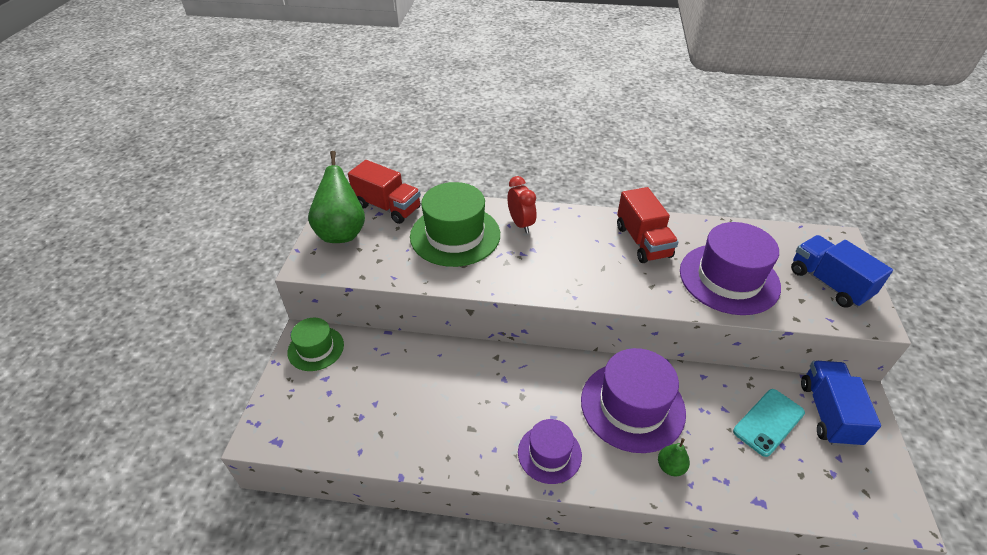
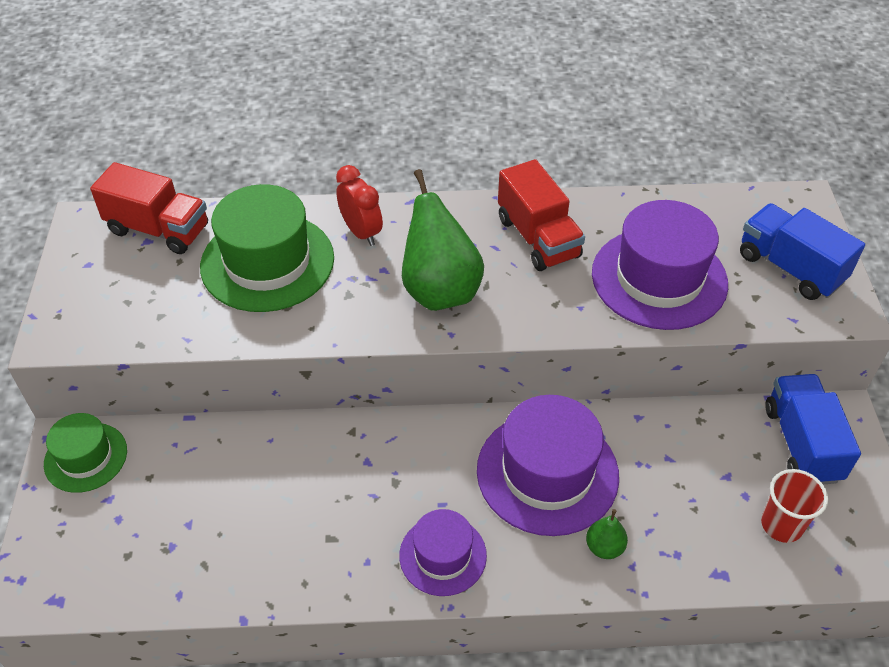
camera: 10 degrees left, 5 degrees up
green pear [308,151,365,243] -> green pear moved to [402,169,484,311]
turquoise phone [733,389,805,457] -> none
none -> red cup [761,469,828,543]

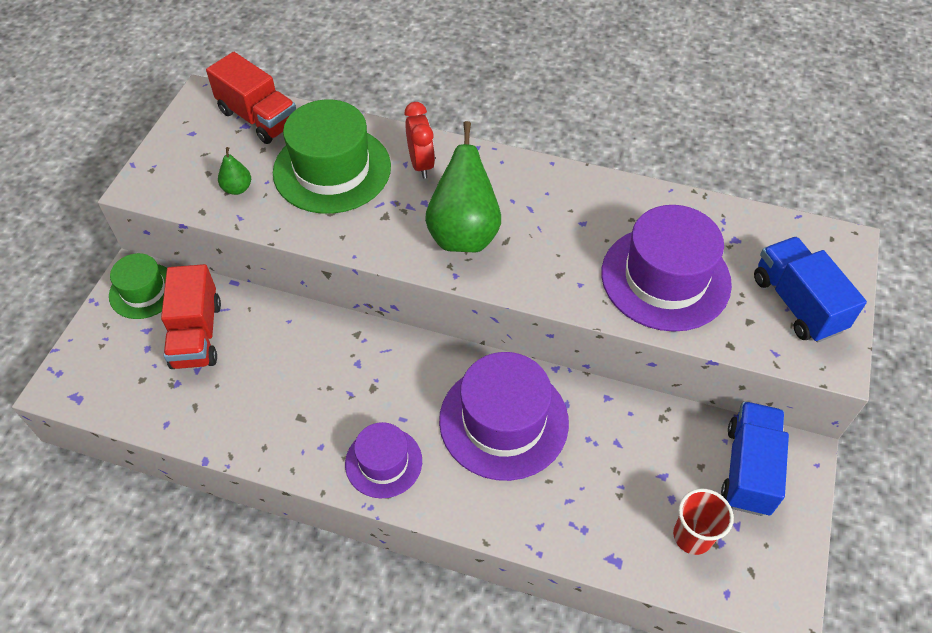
camera: 20 degrees right, 5 degrees up
red truck [498,159,585,271] -> red truck moved to [161,264,221,369]
green pear [586,509,628,559] -> green pear moved to [218,147,251,195]

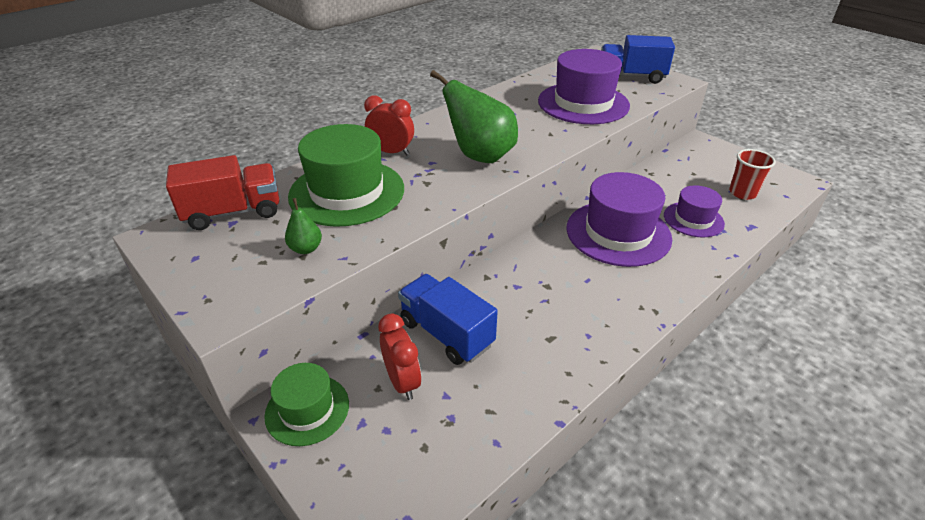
camera: 60 degrees left, 15 degrees down
red truck [161,264,221,369] -> red clock [378,313,421,400]
purple hat [345,422,422,498] -> purple hat moved to [664,185,725,237]
blue truck [721,401,789,516] -> blue truck moved to [398,274,498,365]

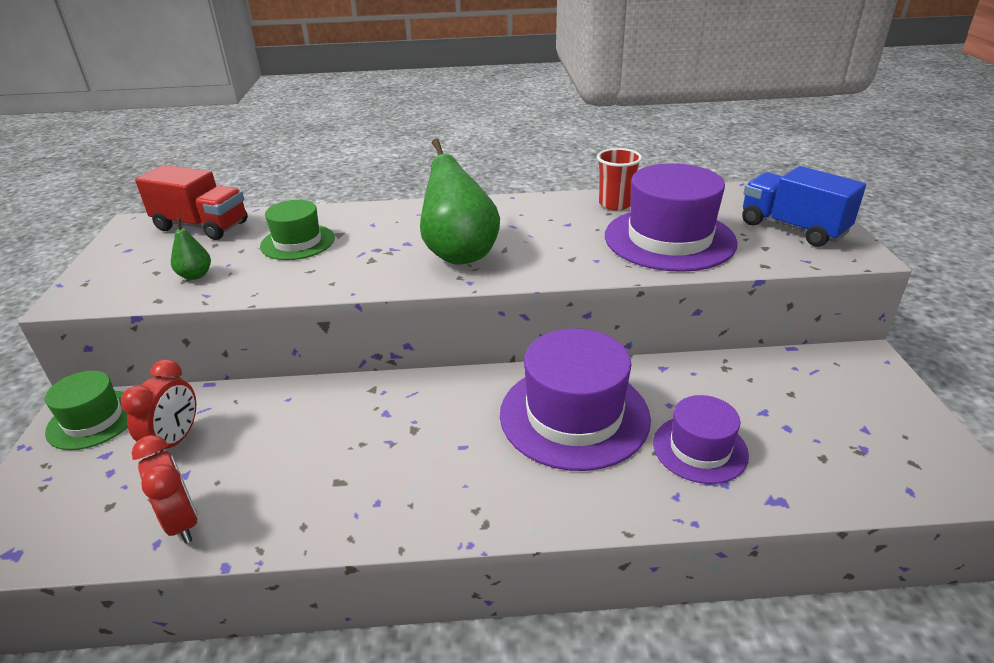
camera: 40 degrees right, 5 degrees down
green hat [288,124,404,227] -> green hat [260,200,335,260], size x0.58
red clock [364,96,414,155] -> red clock moved to [132,435,198,544]
blue truck [398,274,498,365] -> none
red cup [729,149,776,200] -> red cup moved to [597,148,642,210]

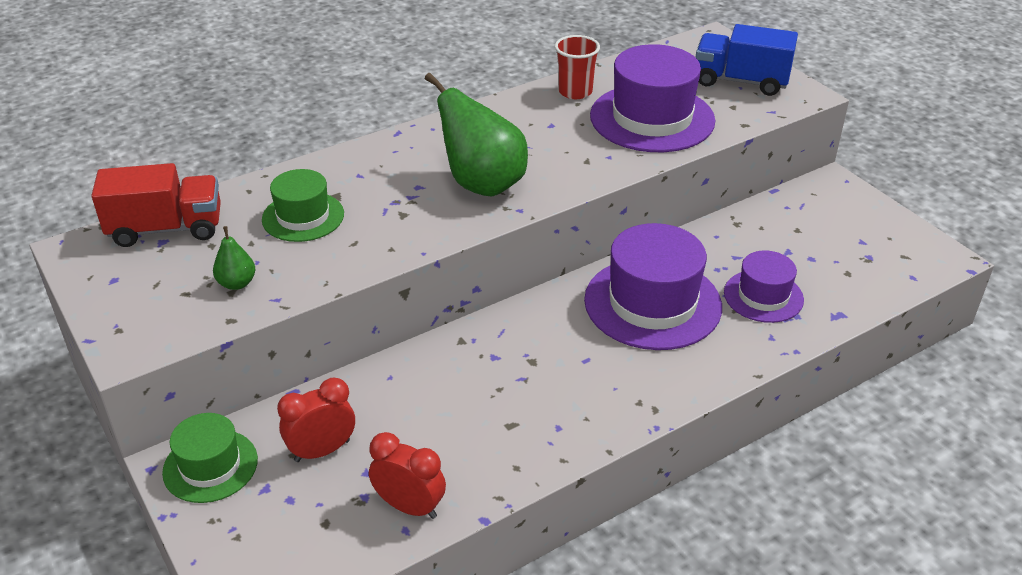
camera: 30 degrees left, 5 degrees up
red clock [121,359,196,454] -> red clock turned 105 degrees counterclockwise [277,378,355,462]

